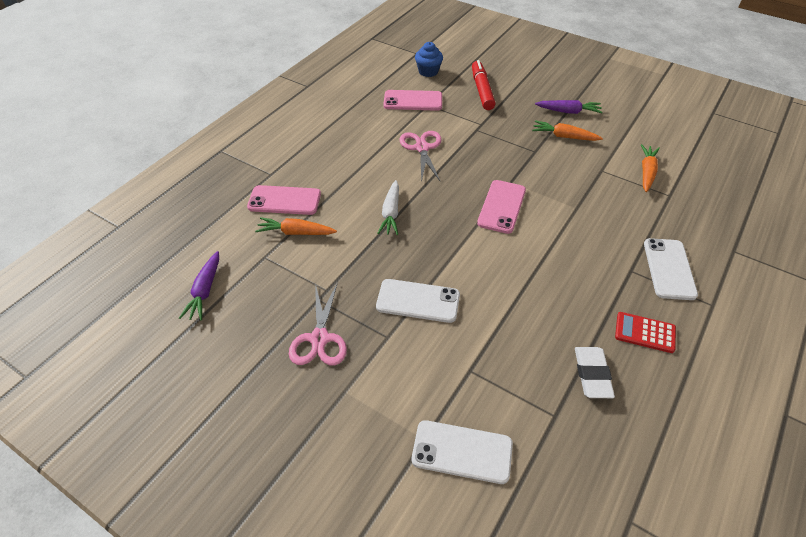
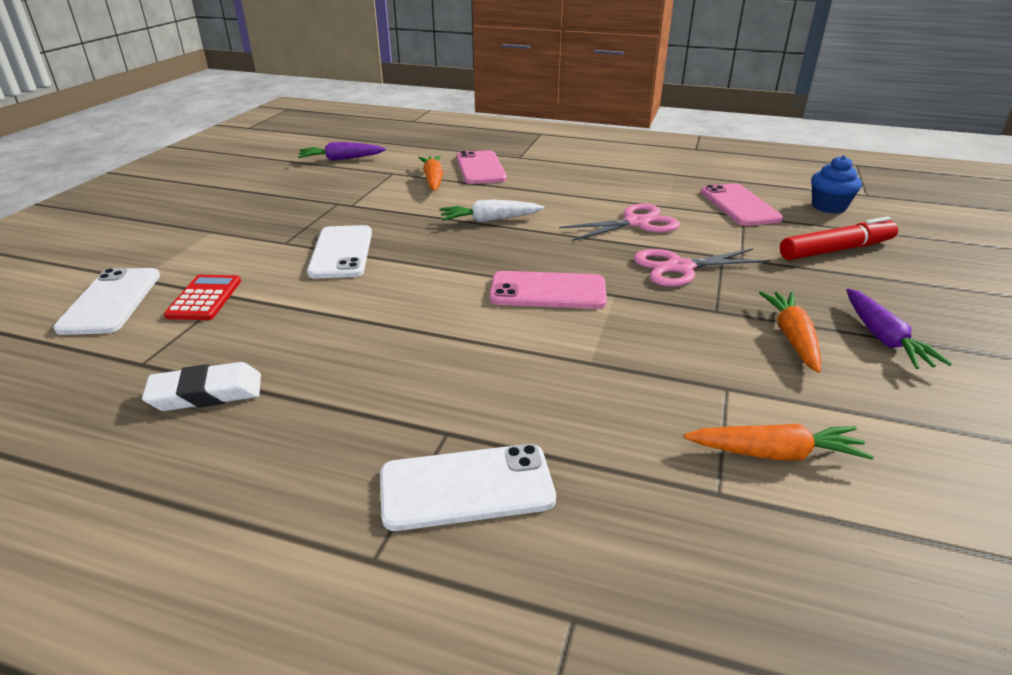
camera: 75 degrees right, 15 degrees down
pink scissors [289,282,347,365] -> pink scissors moved to [634,248,770,287]
red calculator [615,312,676,353] -> red calculator moved to [164,275,241,320]

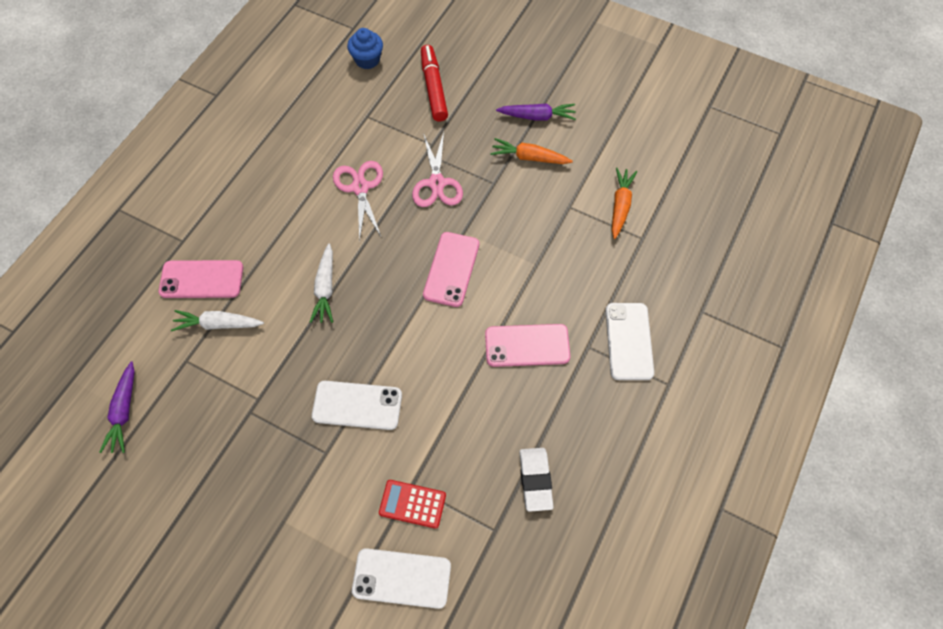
camera: 80 degrees left, 30 degrees up
orange carrot [418,156,443,191] -> white carrot [171,310,264,331]
pink phone [701,183,783,226] -> pink phone moved to [485,324,570,367]

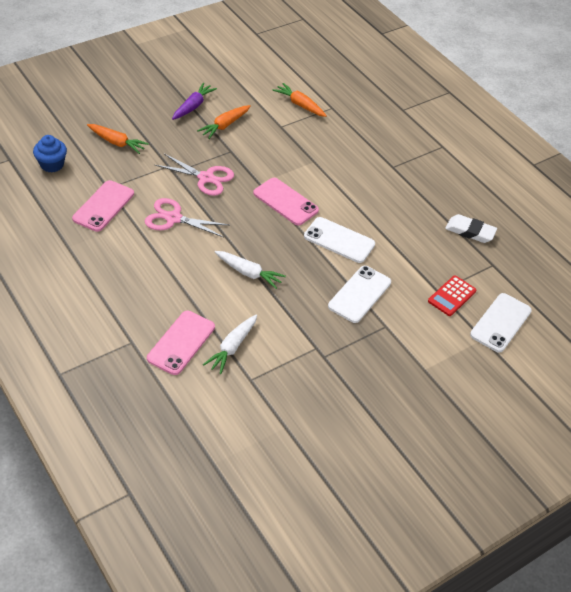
camera: 65 degrees left, 15 degrees down
purple carrot [99,361,135,453] -> none
red marker [421,45,448,122] -> orange carrot [87,124,149,154]
pink phone [485,324,570,367] -> pink phone moved to [72,180,134,232]
white phone [606,303,654,380] -> white phone moved to [304,217,375,263]

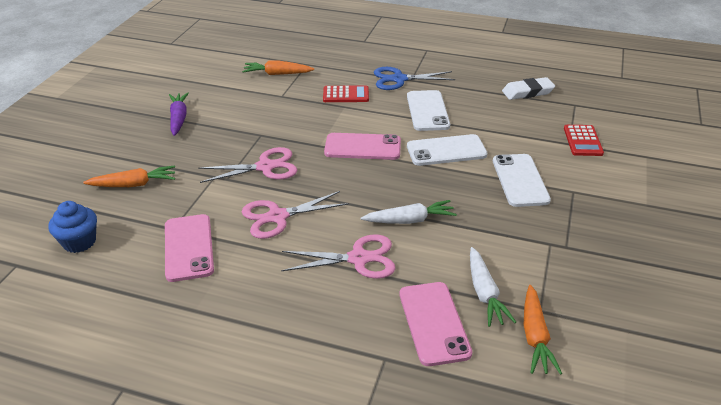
camera: 35 degrees left, 10 degrees down
orange carrot [197,105,250,139] -> orange carrot moved to [524,285,562,375]
white phone [470,293,532,353] -> white phone moved to [407,90,450,131]
none -> pink scissors [282,234,395,279]
none -> red calculator [323,85,369,102]
none -> blue scissors [374,67,455,90]

